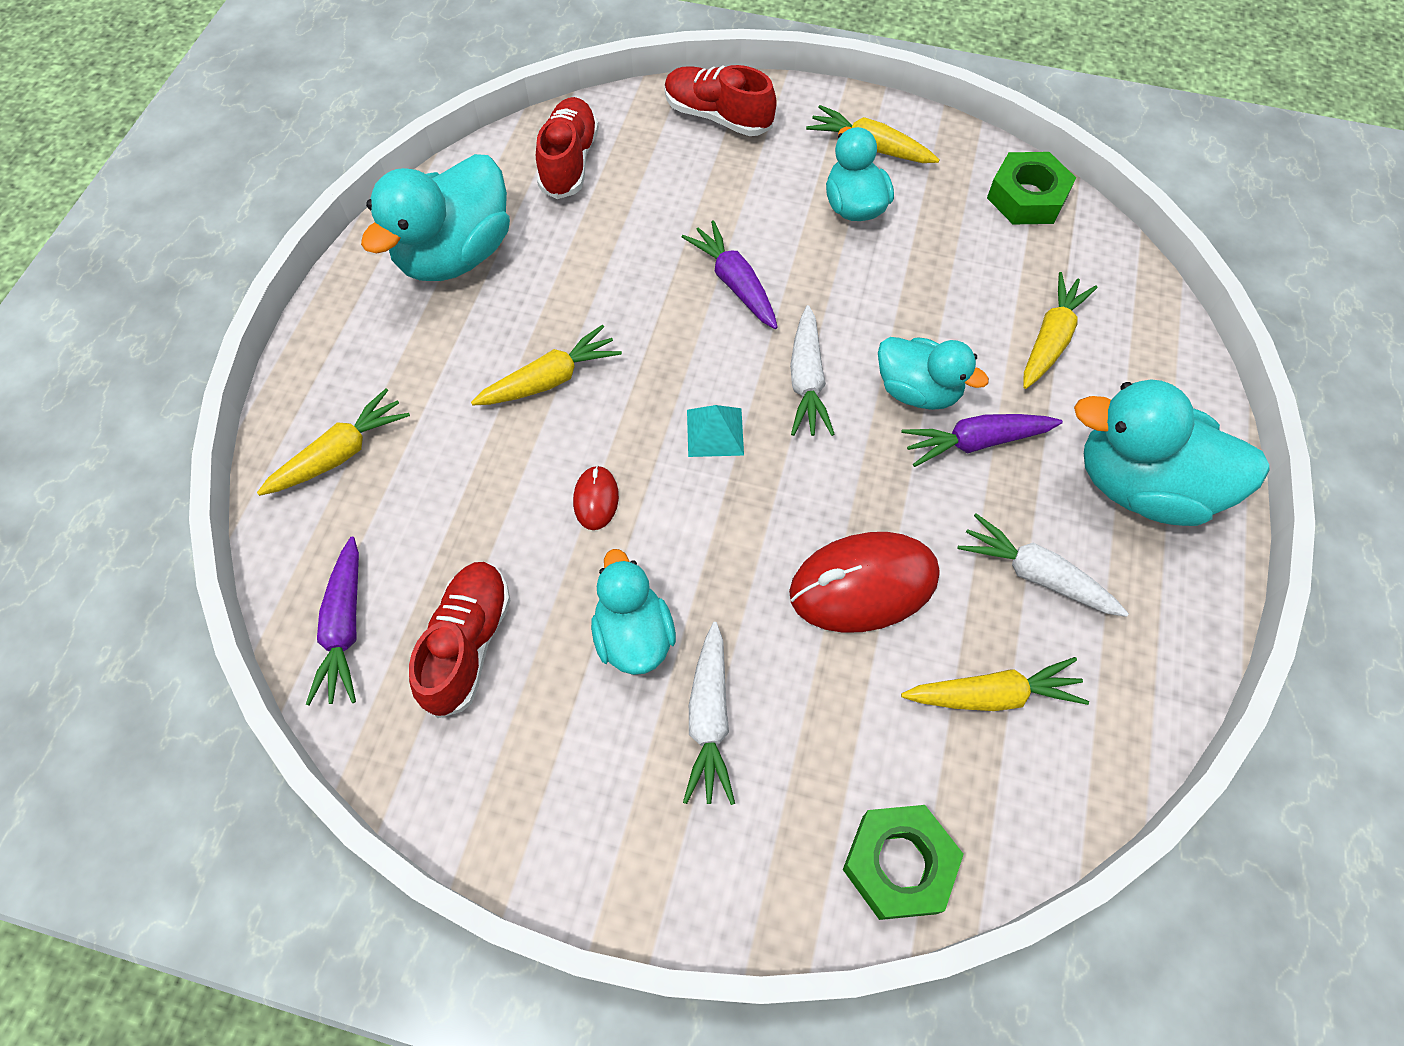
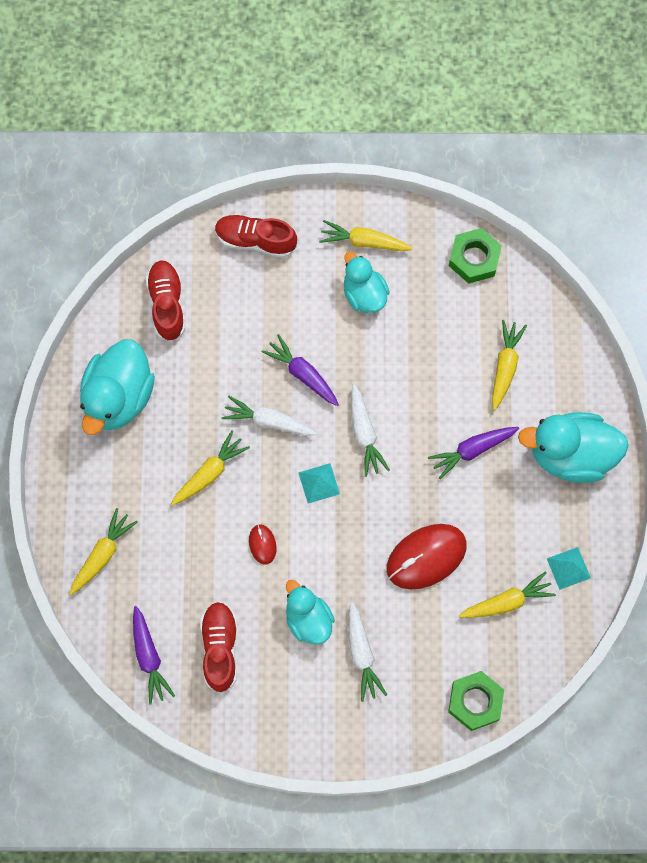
camera: 15 degrees left, 10 degrees up
turquoise duck [878,337,989,410] -> none
white carrot [957,513,1129,617] -> white carrot moved to [221,396,317,436]
none -> turquoise pyramid [547,547,591,590]

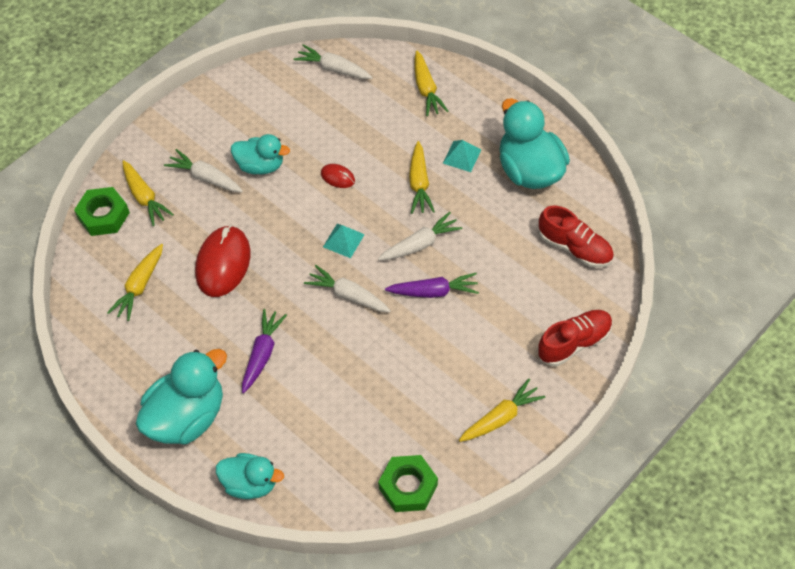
camera: 135 degrees right, 15 degrees down
purple carrot [133,606,175,705] -> white carrot [294,44,373,79]
red shoe [200,602,237,693] -> none
turquoise duck [344,252,390,313] -> turquoise duck moved to [216,453,284,499]
yellow carrot [492,320,527,410] -> yellow carrot moved to [122,160,174,226]
turquoise pyramid [547,547,591,590] -> turquoise pyramid moved to [443,140,481,172]

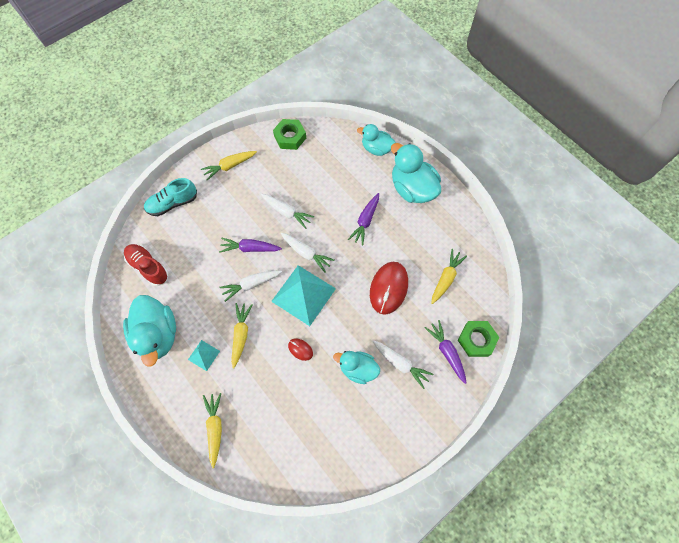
camera: 175 degrees left, 10 degrees up
yellow carrot [122,160,174,226] -> purple carrot [424,320,467,384]
turquoise duck [136,349,227,444] -> turquoise duck turned 90 degrees clockwise [391,143,441,203]
white carrot [294,44,373,79] -> white carrot moved to [261,194,314,229]
turquoise pyramid [323,224,365,258] -> turquoise pyramid [271,265,336,326], size x2.11
red shoe [538,310,613,366] -> turquoise shoe [144,178,197,216]

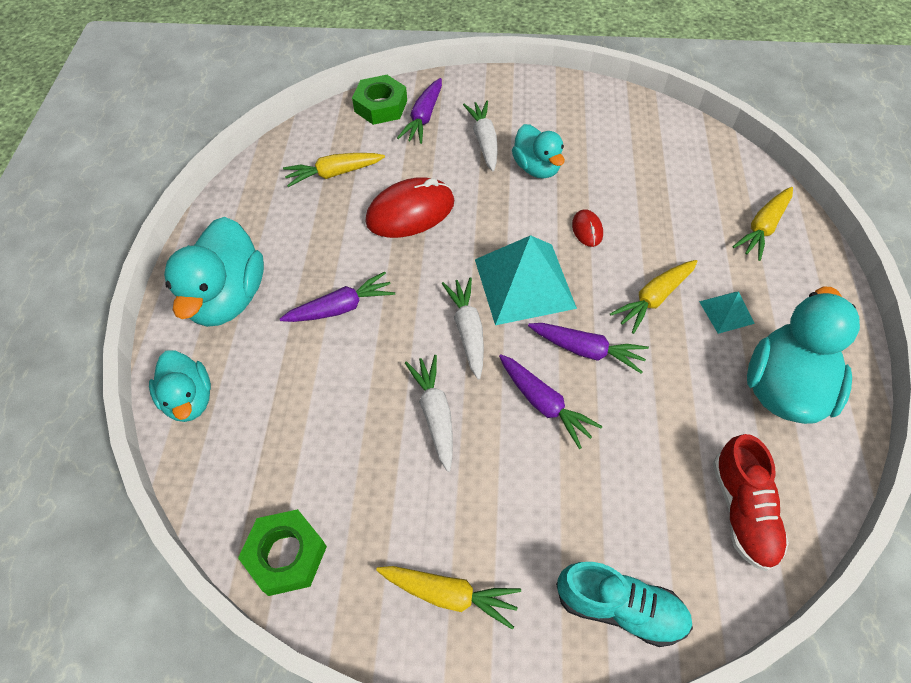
camera: 135 degrees left, 10 degrees down
white carrot [219,270,282,302] -> purple carrot [528,323,649,374]

